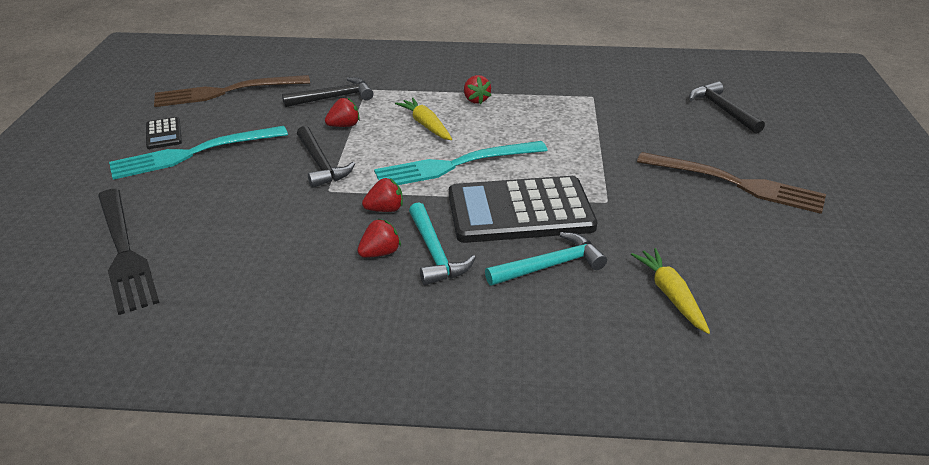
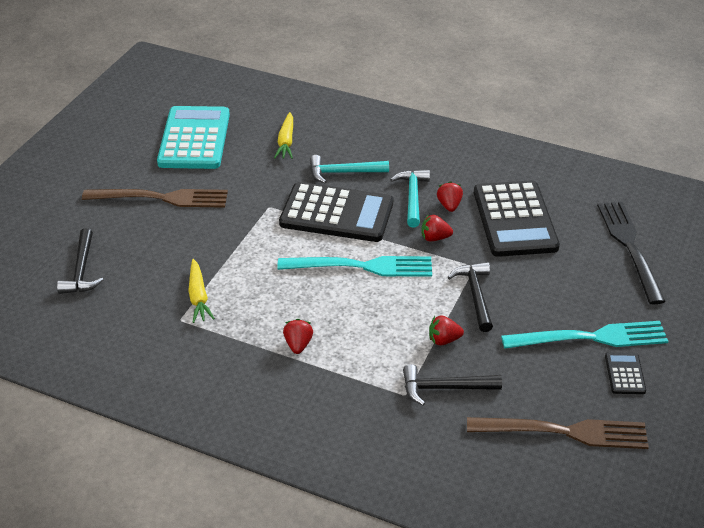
camera: 160 degrees left, 5 degrees up
red strawberry [357,219,401,258] -> red strawberry turned 105 degrees clockwise [437,181,463,212]
yellow carrot [395,98,452,140] -> yellow carrot moved to [188,259,215,323]
brown fork [637,152,826,214] -> brown fork turned 135 degrees clockwise [82,189,228,208]
none -> turquoise calculator [157,106,230,169]
none -> black calculator [474,180,560,257]

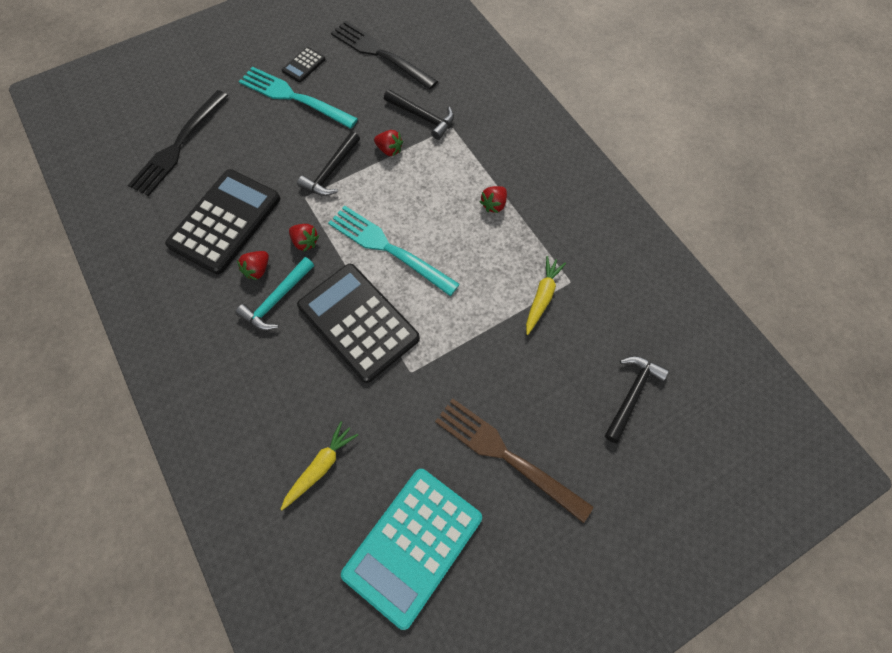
camera: 145 degrees left, 25 degrees up
turquoise hammer [310,155,389,183] -> none
brown fork [467,417,649,449] -> black fork [331,21,438,90]

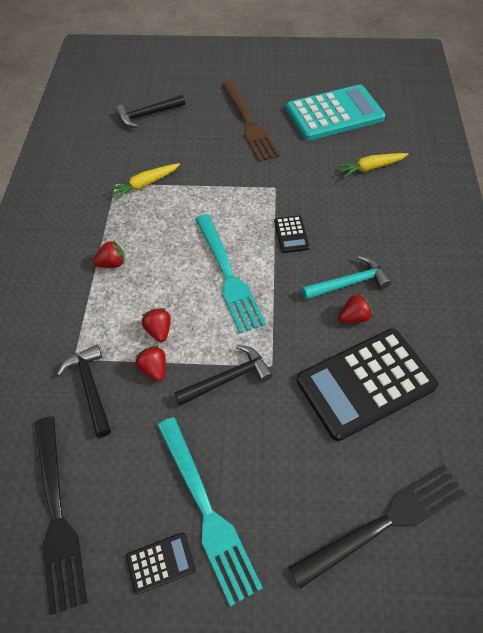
camera: 145 degrees left, 10 degrees down
red strawberry [289,224,319,252] -> red strawberry moved to [142,308,171,342]
black calculator [297,264,420,383] -> black calculator [274,215,310,253], size x0.43

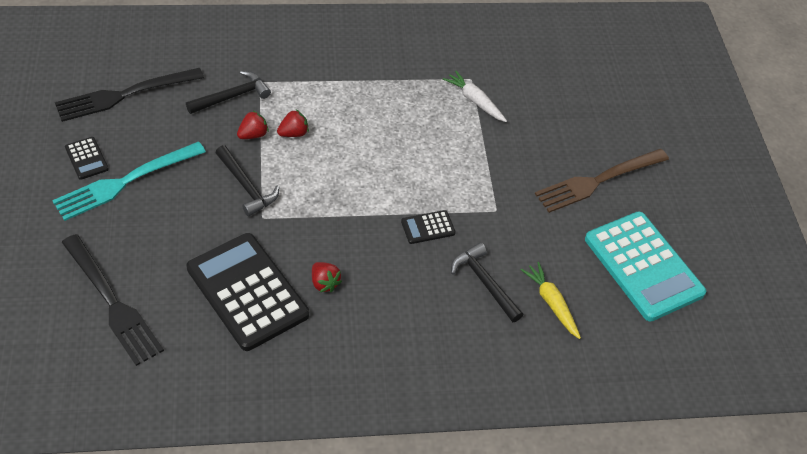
camera: 75 degrees right, 5 degrees down
red strawberry [93,240,125,268] -> none
yellow carrot [108,163,180,200] -> white carrot [443,71,507,122]
black hammer [116,95,185,128] -> black hammer moved to [451,243,523,322]
turquoise fork [195,214,266,333] -> none
turquoise hammer [302,256,391,300] -> none

